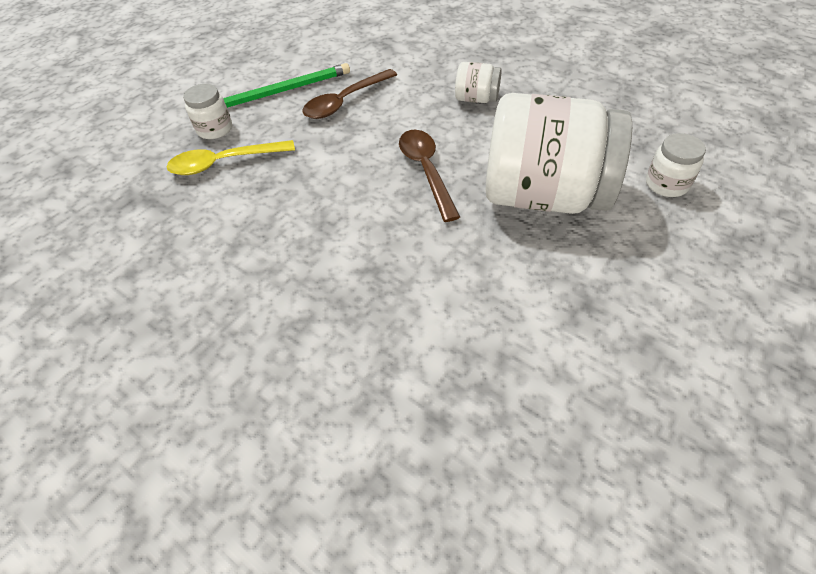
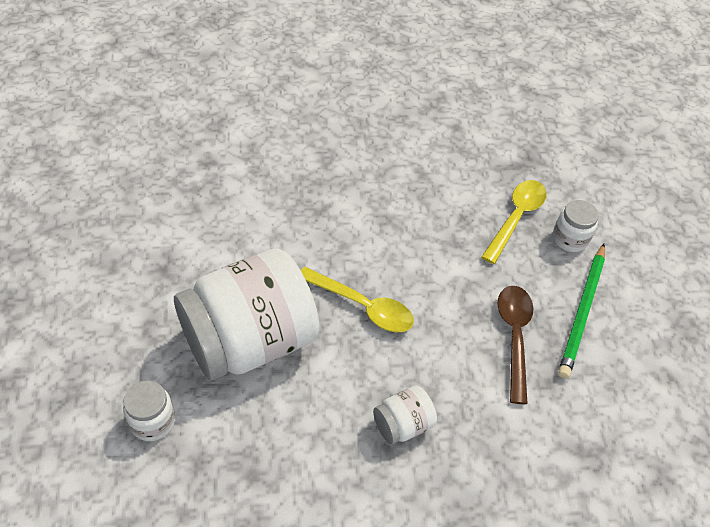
camera: 130 degrees right, 0 degrees up
brown spoon [399,130,460,222] -> yellow spoon [301,267,414,332]

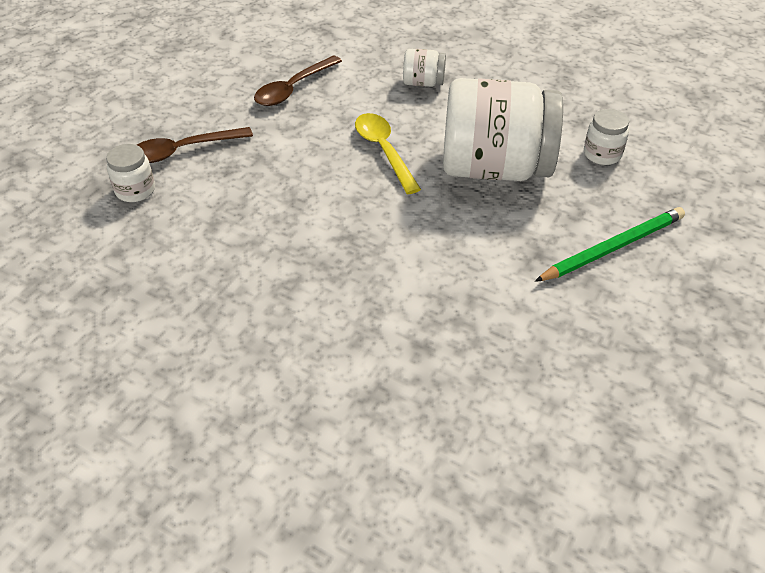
camera: 140 degrees left, 5 degrees down
yellow spoon [482,180,547,264] -> brown spoon [137,127,253,163]
white jar [553,200,599,252] -> white jar moved to [106,144,155,202]
green pencil [558,244,605,379] -> green pencil moved to [535,207,685,282]

